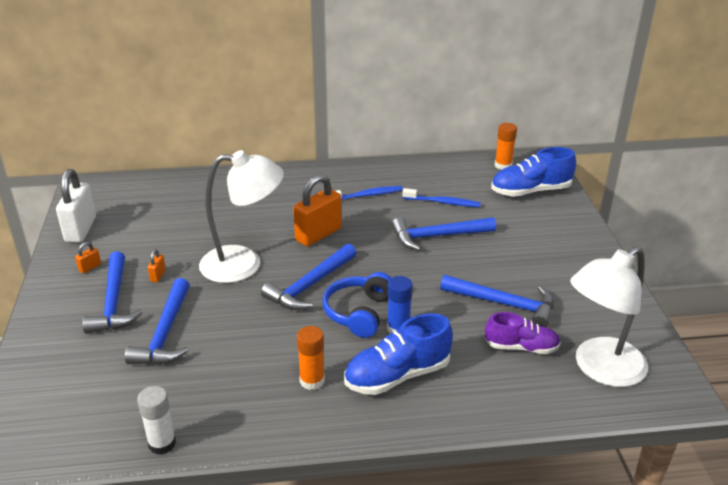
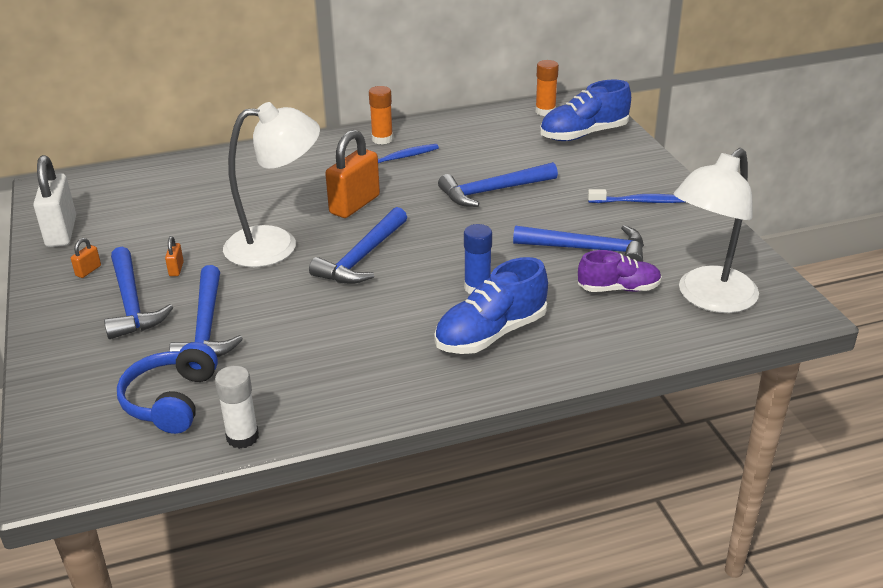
camera: 10 degrees left, 0 degrees up
orange glue stick [297,326,325,390] -> orange glue stick moved to [369,86,393,145]
blue headphones [322,272,391,338] -> blue headphones moved to [117,342,218,434]
blue toothbrush [402,188,481,207] -> blue toothbrush moved to [588,189,685,203]

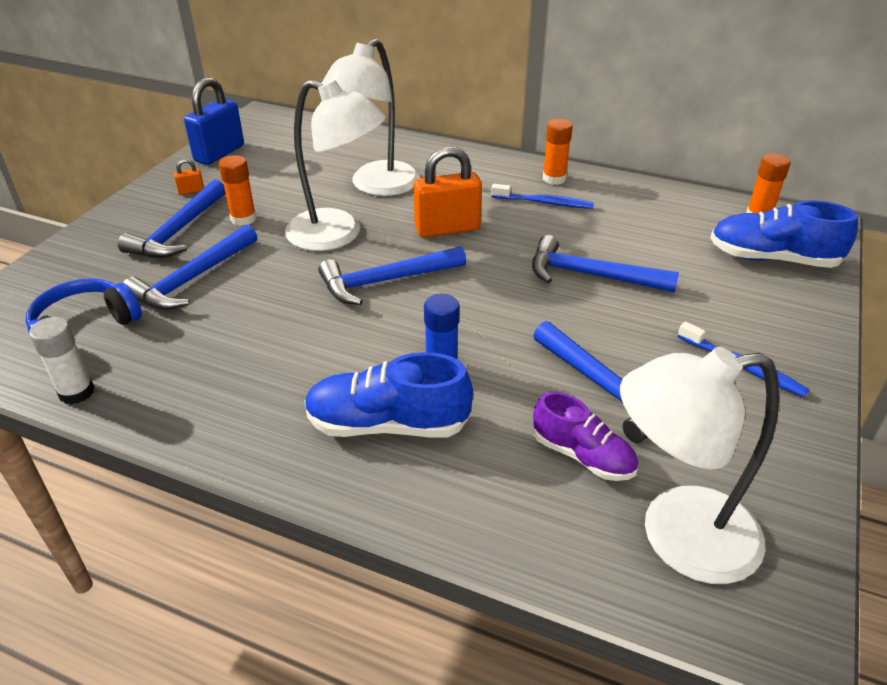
camera: 40 degrees right, 5 degrees up
white padlock [33,155,76,247] -> blue padlock [184,77,244,165]
orange padlock [165,236,184,276] -> orange glue stick [219,155,257,226]
none -> white lamp [322,38,420,196]

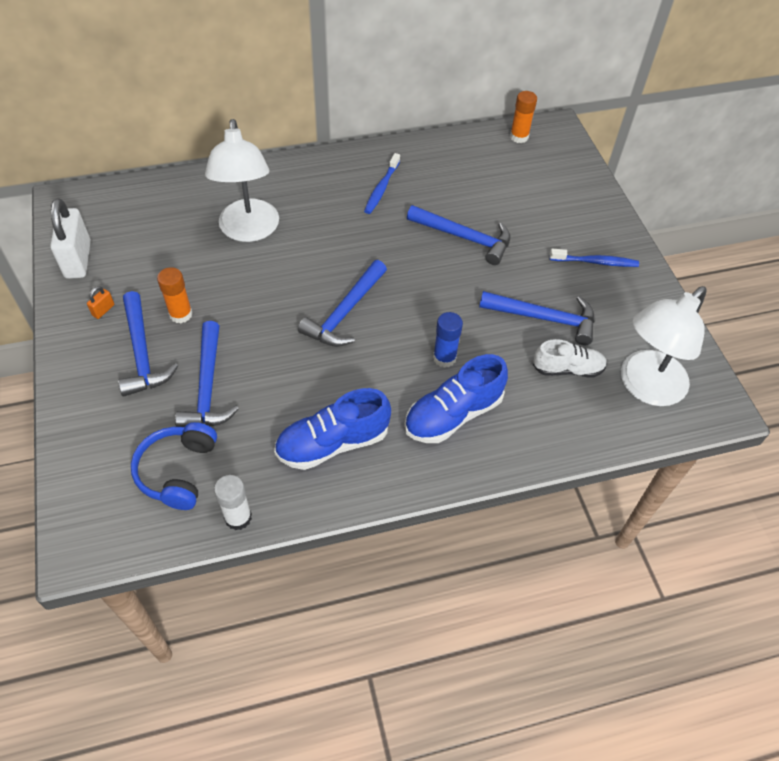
camera: 40 degrees left, 15 degrees up
blue padlock [184,77,244,165] -> white padlock [50,198,91,279]
white lamp [285,80,386,251] -> none
orange padlock [414,146,482,238] -> none
blue toothbrush [491,184,594,209] -> blue toothbrush turned 135 degrees clockwise [364,153,400,214]
blue hammer [532,235,679,293] -> blue hammer turned 135 degrees counterclockwise [407,205,511,265]
purple shoe [533,392,638,481] -> white shoe [533,339,607,377]
orange glue stick [543,119,573,185] -> none
blue shoe [710,200,858,268] -> blue shoe moved to [274,388,391,470]

